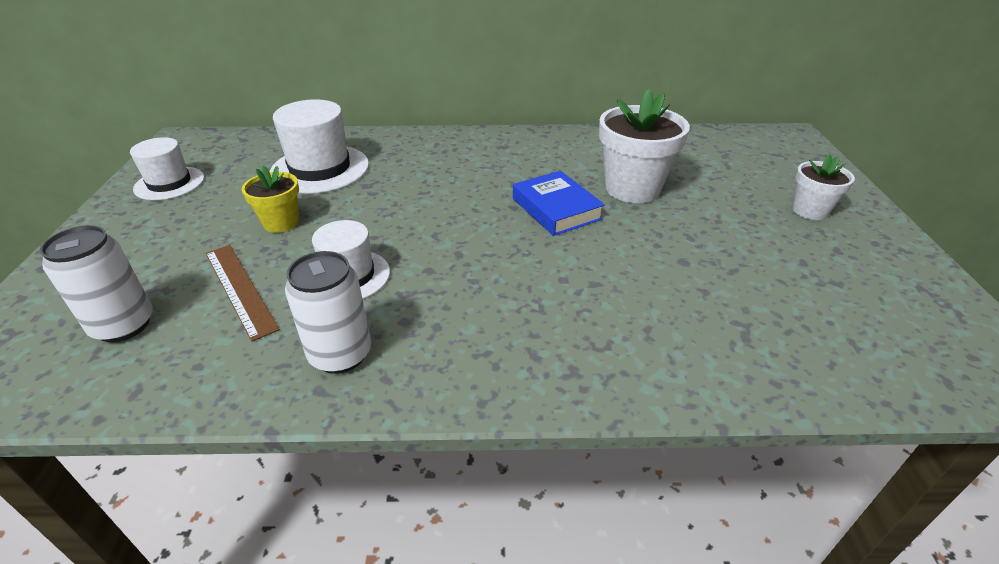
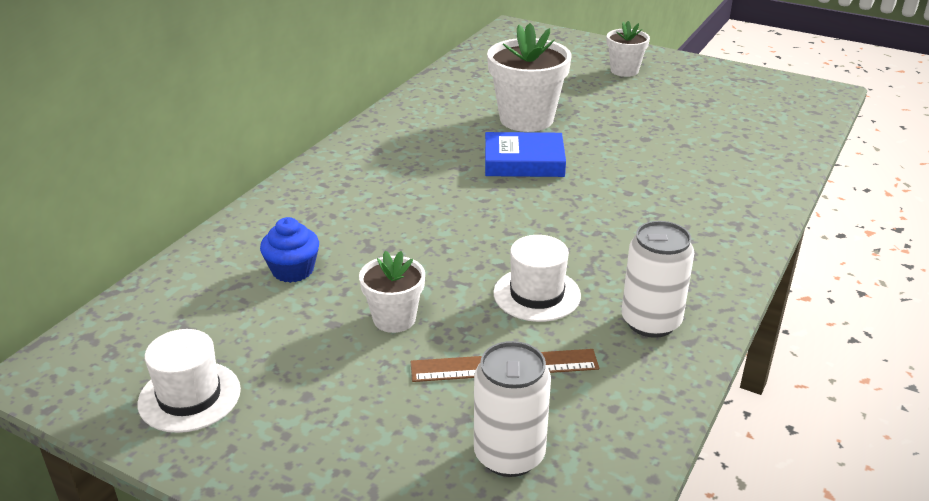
camera: 60 degrees left, 5 degrees down
yellow flower pot [242,166,299,233] -> white flower pot [359,251,425,333]
white hat [270,99,369,194] -> blue cupcake [260,217,319,283]

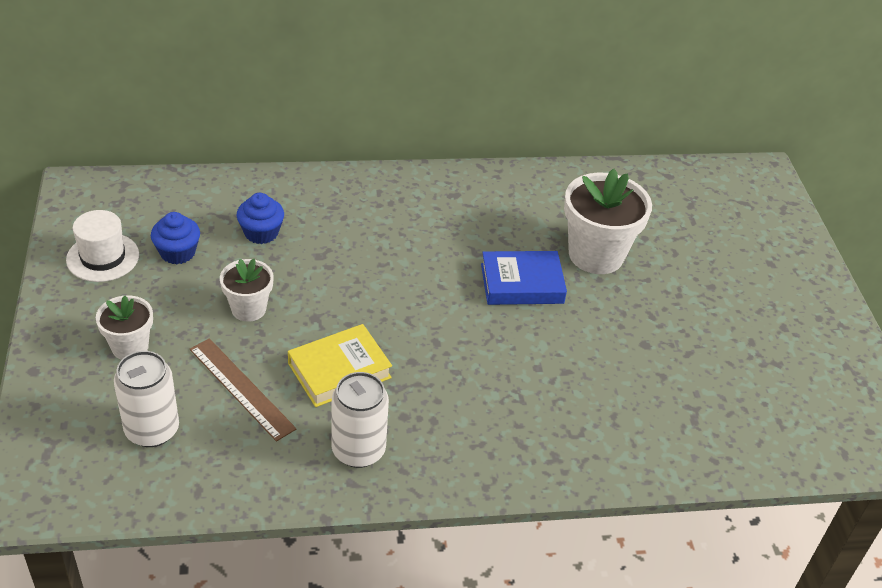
camera: 50 degrees right, 10 degrees up
blue book [485,132,566,177] -> blue book turned 60 degrees counterclockwise [481,251,567,305]
white hat [493,235,581,322] -> yellow book [288,324,392,407]
white flower pot [607,21,650,77] -> white flower pot moved to [96,295,153,360]
none -> blue cupcake [151,212,200,264]

